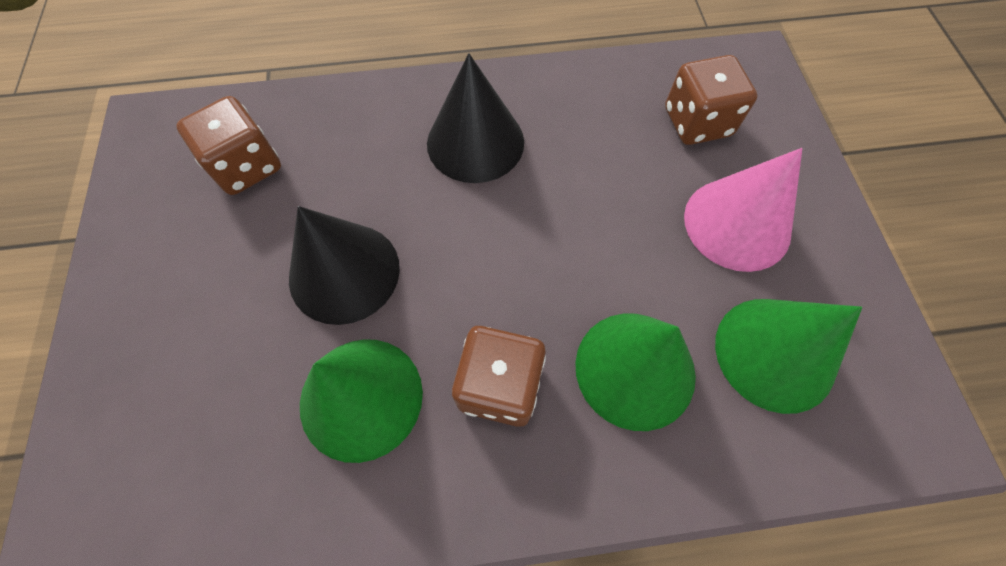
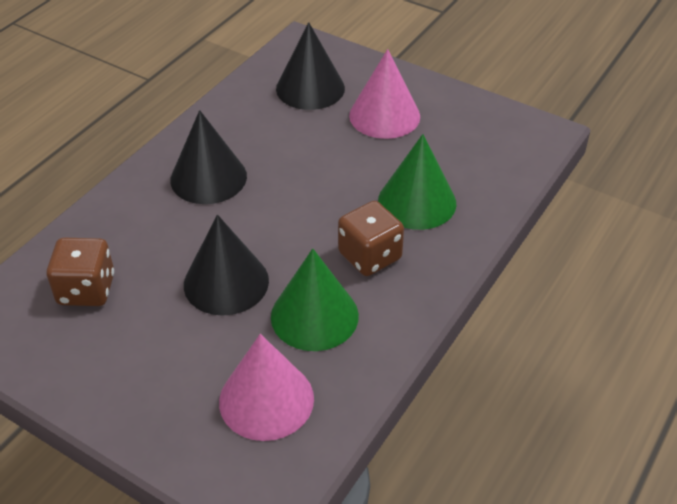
camera: 50 degrees left, 20 degrees down
brown dice [665,55,757,145] -> black cone [276,22,345,110]
green cone [715,299,862,414] -> none
none -> pink cone [219,334,314,441]

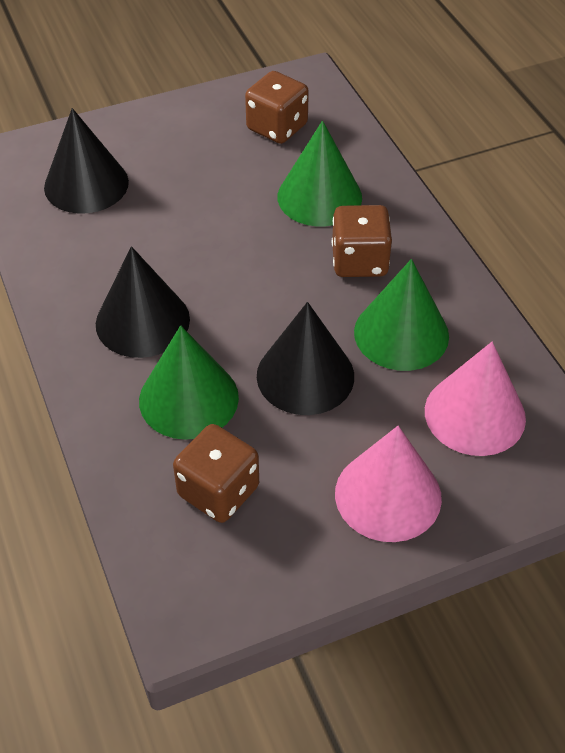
camera: 55 degrees left, 5 degrees up
pink cone [349,49,420,139] -> pink cone moved to [335,426,442,542]
none -> green cone [139,325,239,440]
none -> brown dice [245,71,309,144]

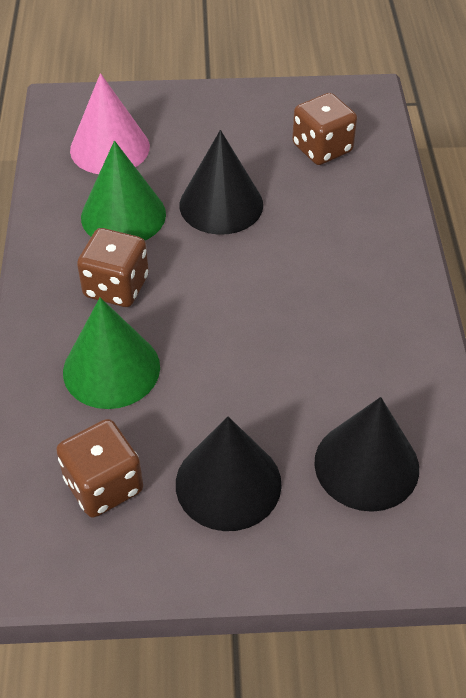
camera: 160 degrees left, 0 degrees up
black cone [96,246,190,358] -> black cone moved to [176,417,282,531]
green cone [139,325,239,440] -> none
pink cone [335,426,442,542] -> none

